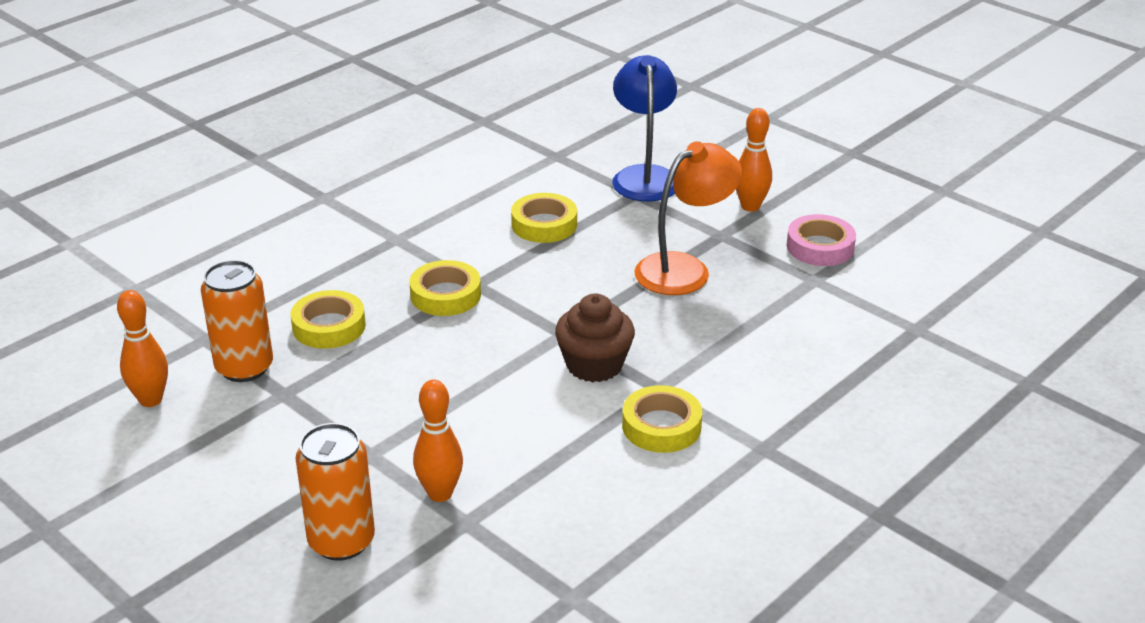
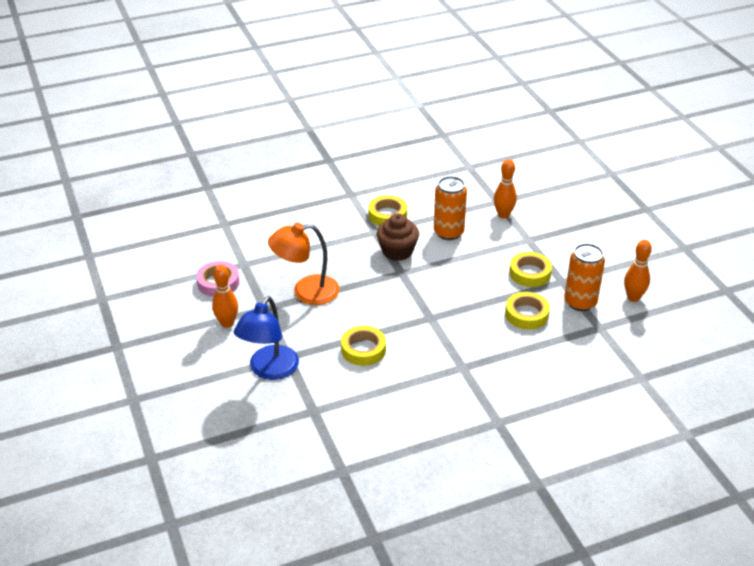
camera: 155 degrees left, 5 degrees up
orange can [295,423,375,561] -> orange can moved to [434,176,467,240]
yellow tape [410,260,481,316] -> yellow tape moved to [509,252,552,287]

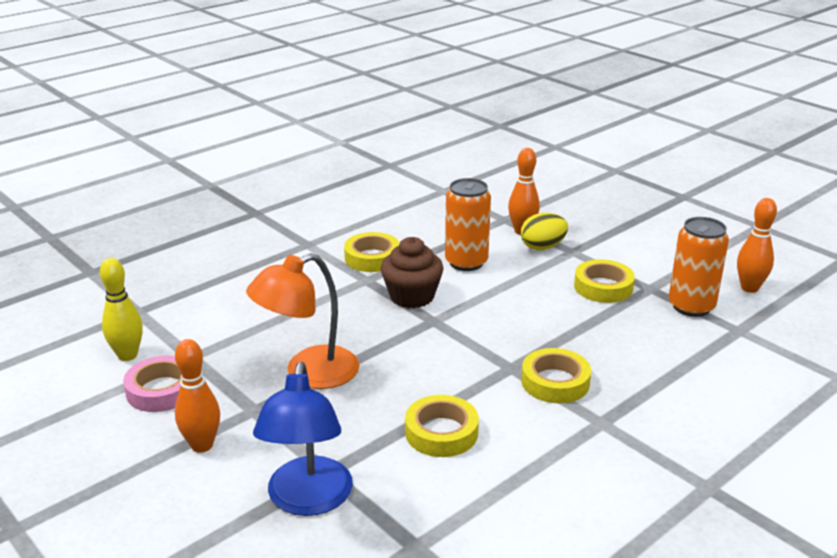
camera: 20 degrees left, 10 degrees down
yellow tape [505,292,550,329] -> yellow tape moved to [521,348,591,403]
none -> yellow bowling pin [100,258,143,361]
none -> yellow egg [521,213,568,250]

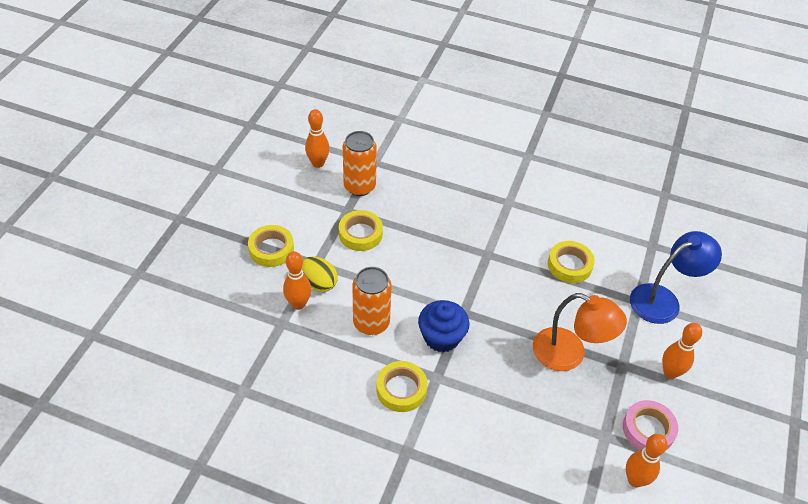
camera: 120 degrees left, 20 degrees up
yellow bowling pin [100,258,143,361] -> orange bowling pin [626,434,667,487]
brown cupcake [381,237,444,308] -> blue cupcake [418,300,470,352]
yellow tape [521,348,591,403] -> yellow tape moved to [248,225,294,267]

